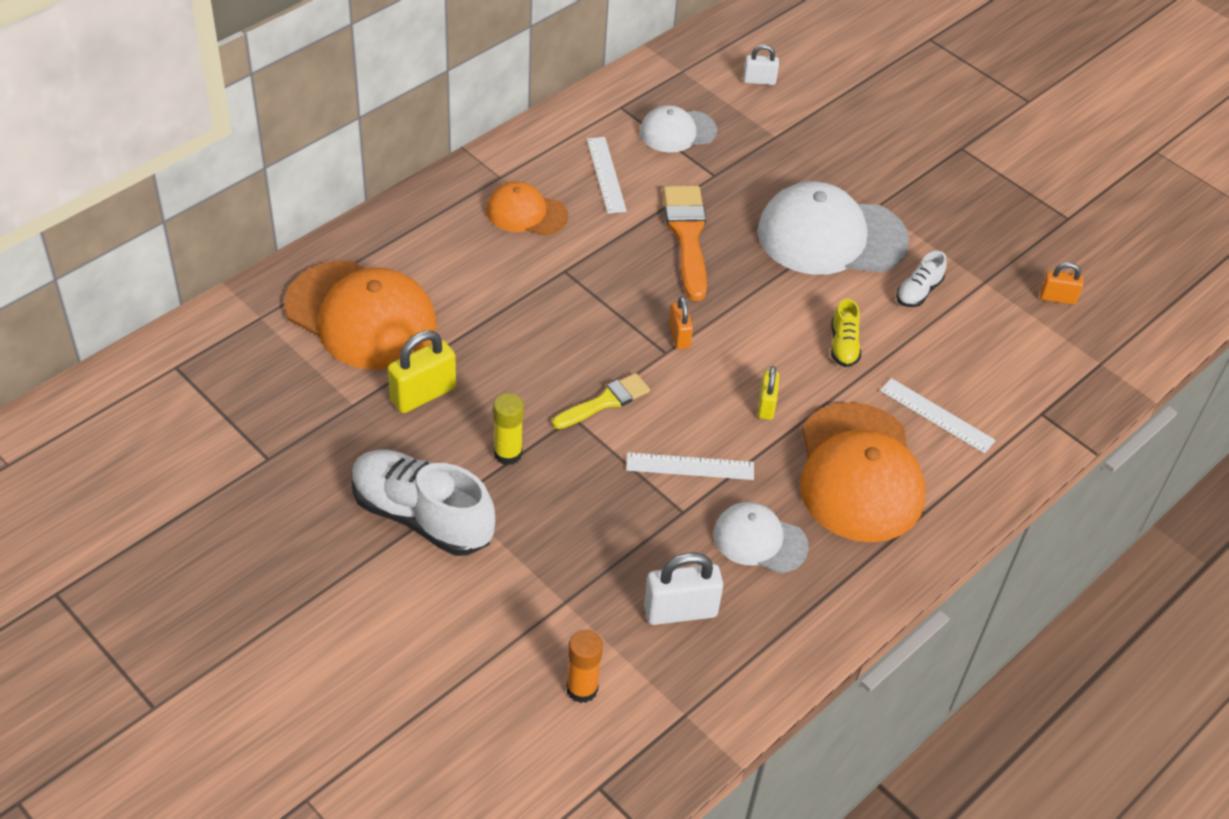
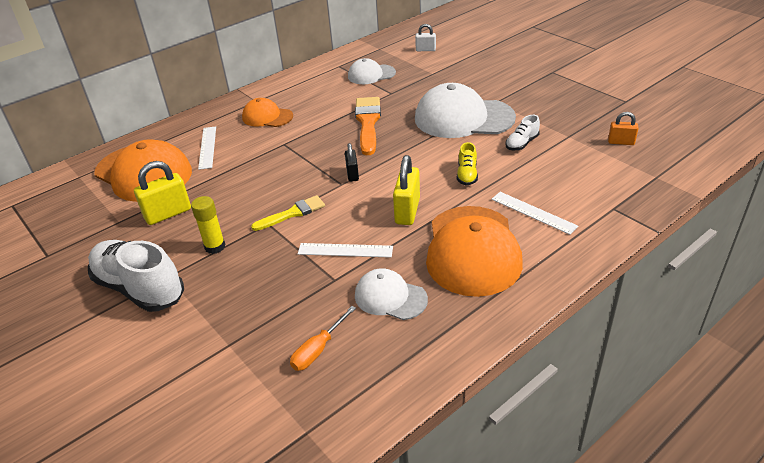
camera: 10 degrees right, 10 degrees down
orange glue stick [567,630,603,703] -> none
white ruler [587,137,627,214] -> white ruler moved to [198,126,216,170]
white padlock [644,553,723,625] -> orange screwdriver [290,306,356,371]
orange padlock [669,296,693,349] -> black padlock [345,143,359,182]
yellow padlock [758,366,780,420] -> yellow padlock [393,155,420,225], size x1.67

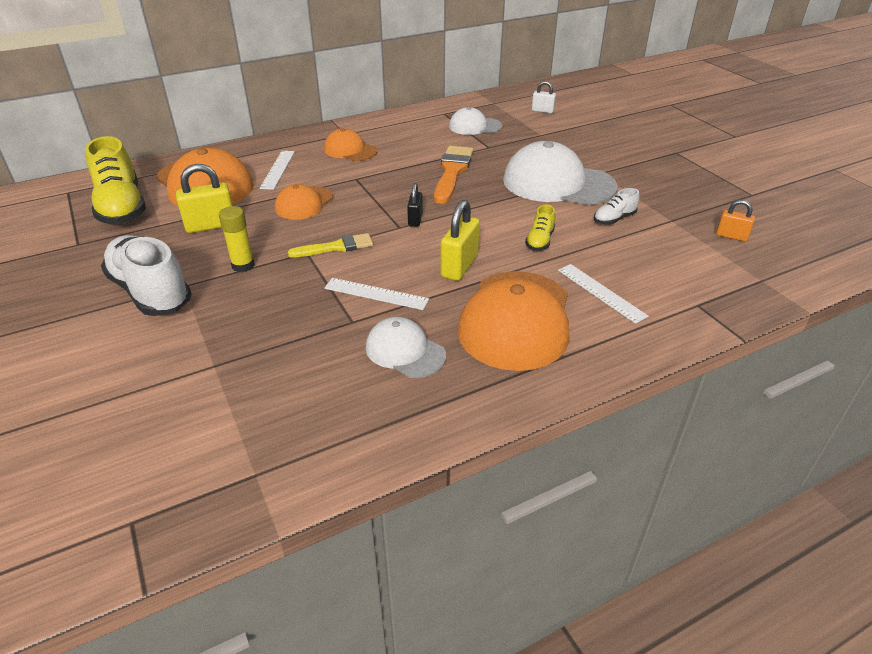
camera: 10 degrees right, 0 degrees up
orange screwdriver [290,306,356,371] -> none
none -> yellow shoe [85,136,146,224]
none -> orange cap [275,184,333,220]

